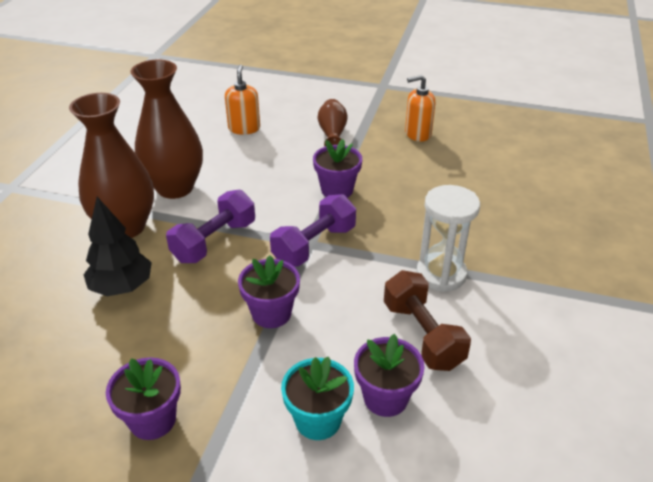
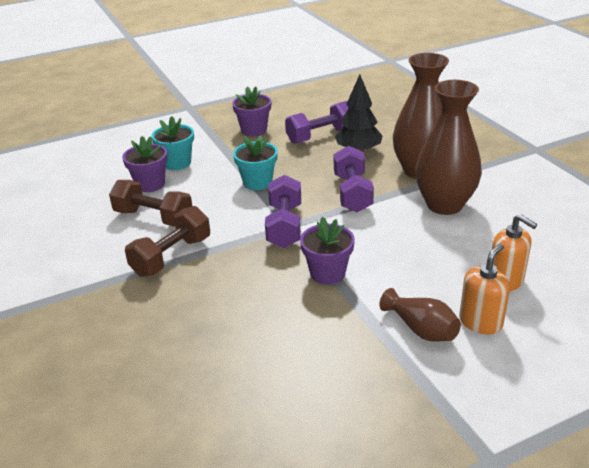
camera: 140 degrees right, 5 degrees down
purple flower pot [238,255,300,328] -> turquoise flower pot [233,135,278,190]
orange soap dispenser [405,75,435,142] -> orange soap dispenser moved to [459,244,510,334]
white hourglass [416,185,480,292] -> brown dumbbell [125,206,210,277]
none -> purple dumbbell [285,101,349,144]

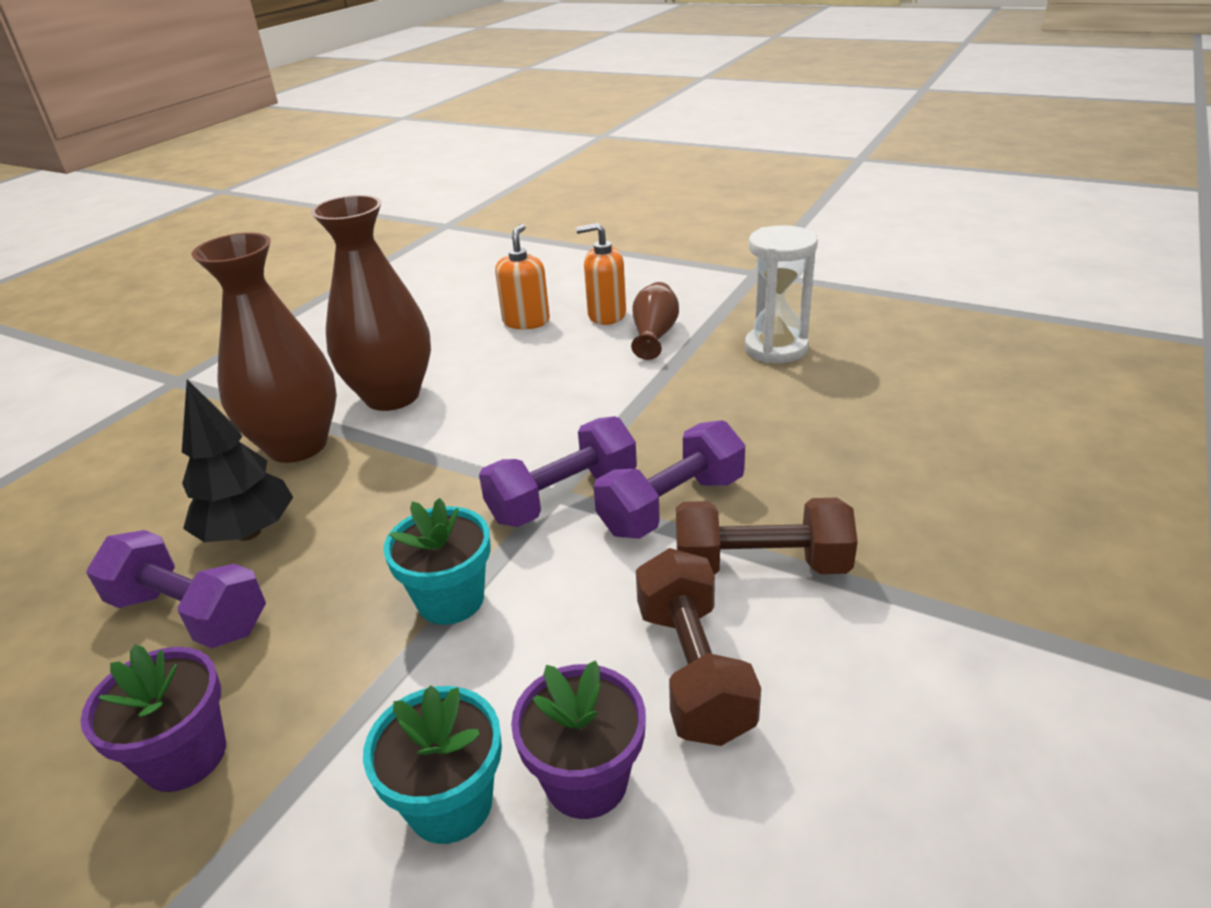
camera: 125 degrees left, 0 degrees up
purple flower pot [300,217,355,285] -> none
purple dumbbell [334,146,374,212] -> purple dumbbell moved to [594,420,745,539]
none -> white hourglass [745,225,818,363]

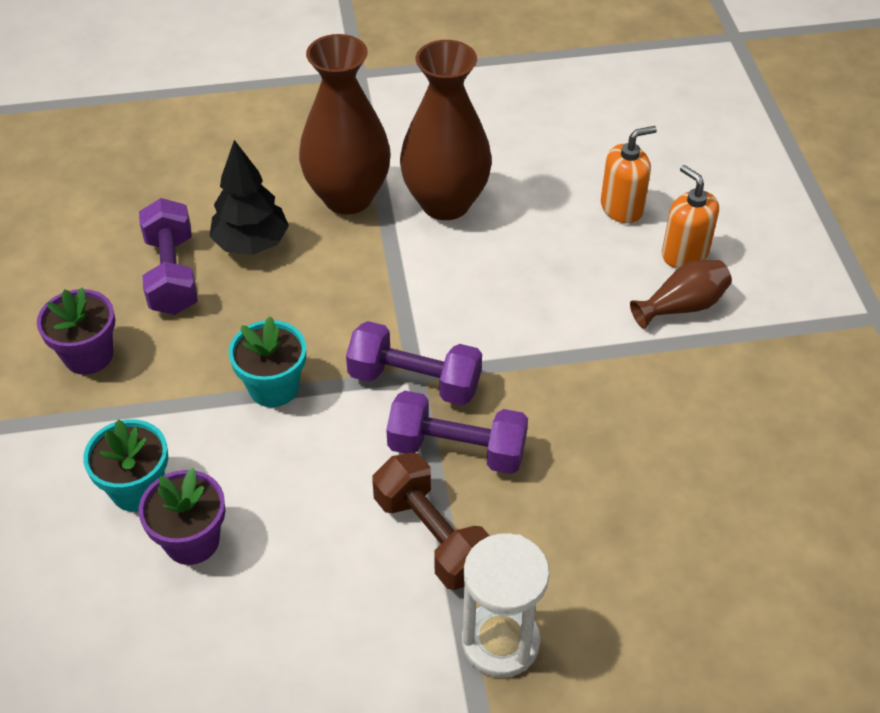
camera: 50 degrees right, 15 degrees up
brown dumbbell [636,548,761,746] -> none
white hourglass [745,225,818,363] -> white hourglass moved to [462,533,550,678]

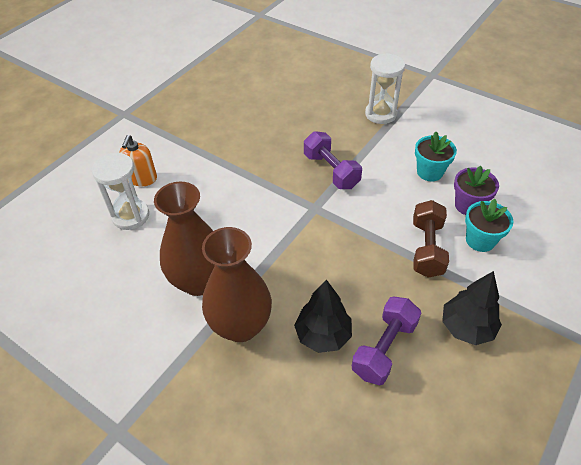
camera: 135 degrees left, 0 degrees up
purple flower pot [37,287,115,375] -> black tree [442,271,502,345]
turquoise flower pot [229,316,306,407] -> turquoise flower pot moved to [415,132,457,181]
purple dumbbell [346,321,482,406] -> none
brown dumbbell [372,453,490,590] -> brown dumbbell moved to [413,200,449,278]
orange soap dispenser [601,126,657,223] -> white hourglass [92,152,149,230]
brown vase [630,260,732,329] -> none

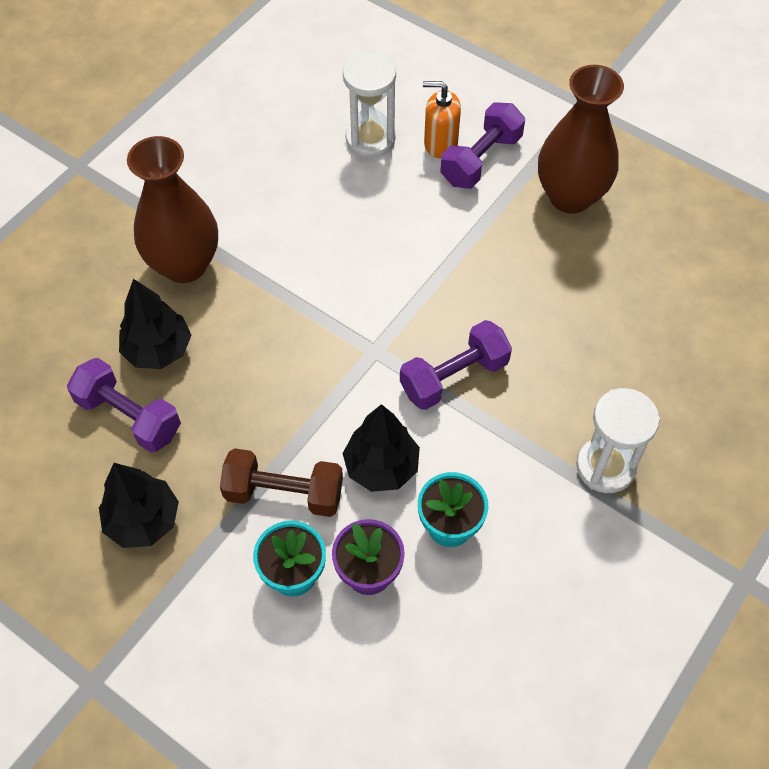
camera: 90 degrees right, 10 degrees up
brown vase [154,181,215,296] -> brown vase moved to [538,65,624,214]
none -> black tree [342,404,420,492]
none -> purple dumbbell [440,102,525,189]

